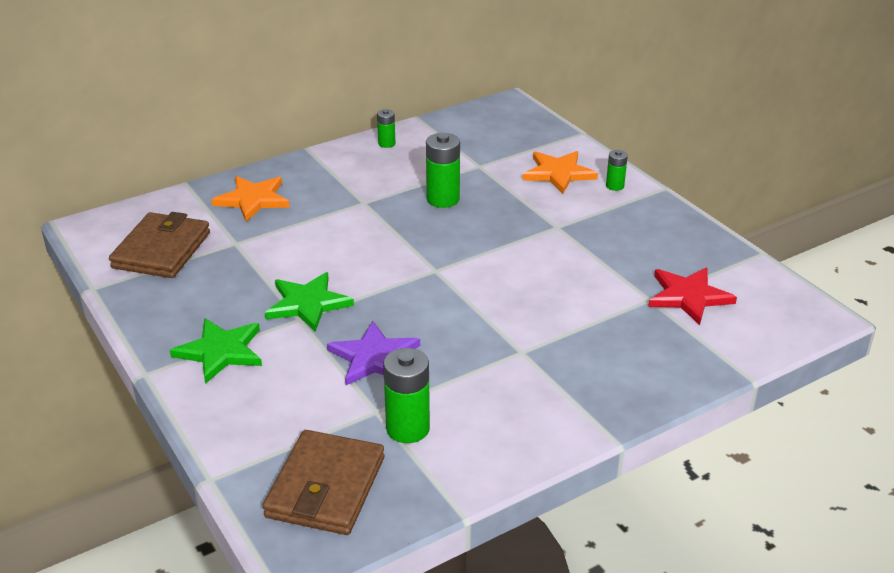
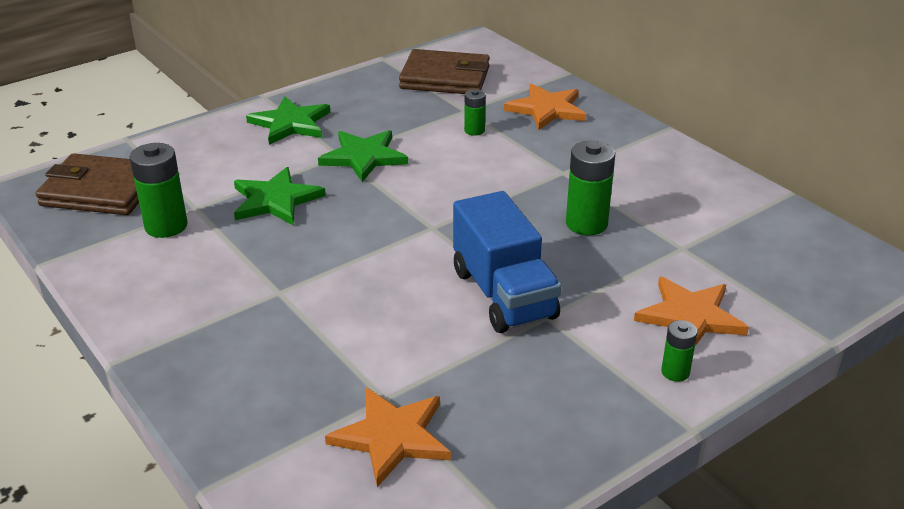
camera: 85 degrees right, 0 degrees up
purple star [327,321,420,385] -> green star [234,167,326,225]
green battery [377,109,395,148] -> green battery moved to [464,89,486,136]
red star [648,268,737,325] -> orange star [325,388,451,487]
none -> blue truck [453,191,561,333]

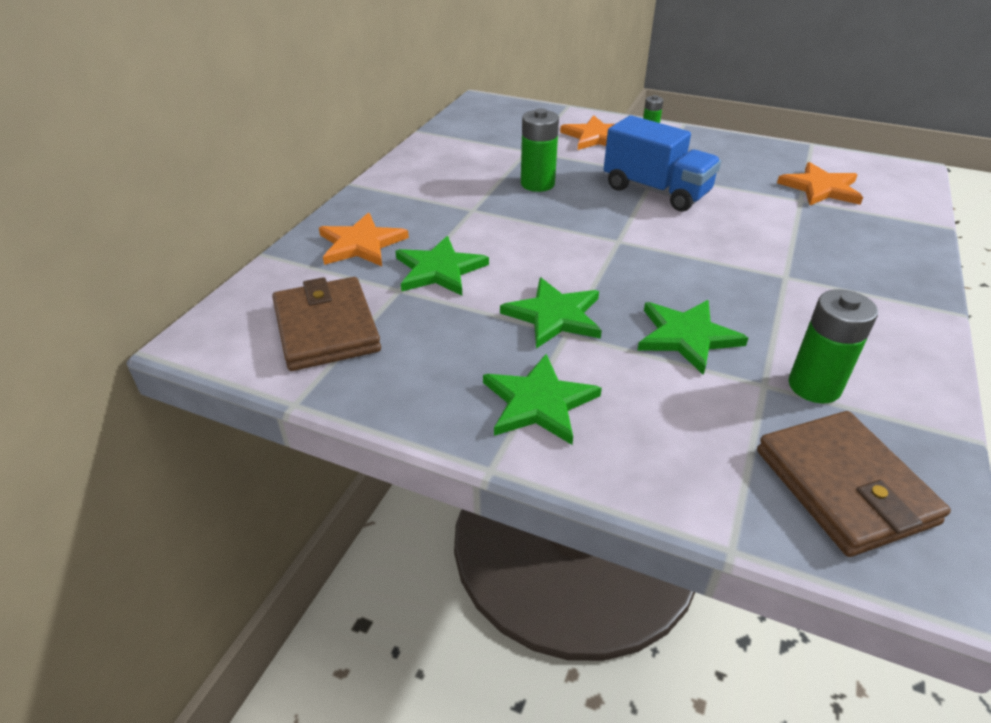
camera: 120 degrees left, 5 degrees up
blue truck [453,191,561,333] -> blue truck turned 90 degrees clockwise [604,115,721,212]
green battery [464,89,486,136] -> green star [396,236,489,296]

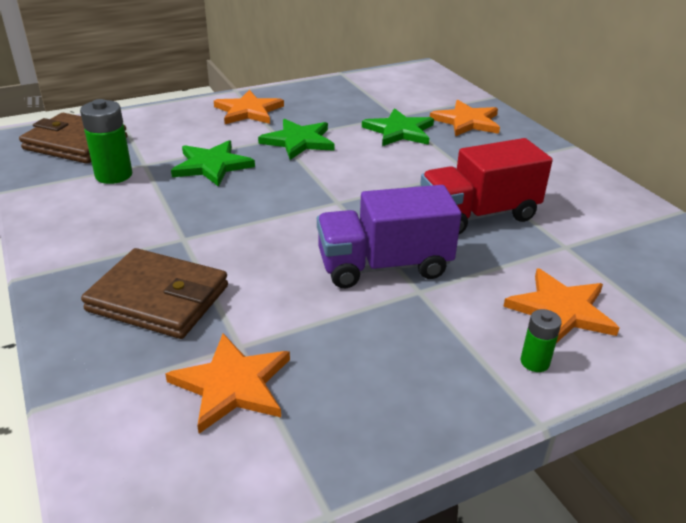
camera: 130 degrees right, 5 degrees down
brown wallet [272,277,381,371] -> brown wallet moved to [81,248,228,339]
green star [483,354,602,445] -> orange star [214,90,284,124]
green battery [521,108,559,192] -> red truck [420,138,553,234]
blue truck [604,115,721,212] -> purple truck [317,185,462,288]

